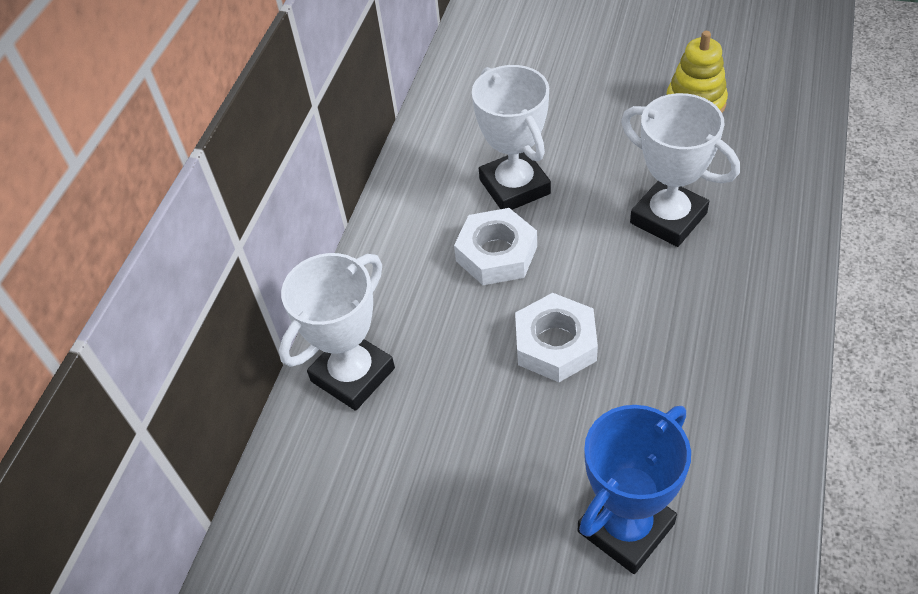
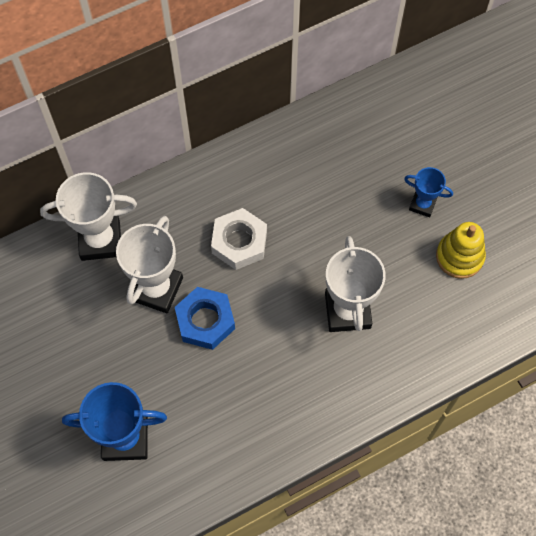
camera: 40 degrees right, 15 degrees up
white trophy [472,65,551,210] -> white trophy moved to [116,216,183,313]
white nut [515,293,598,382] -> blue nut [175,287,235,350]
none -> blue trophy [404,167,453,217]

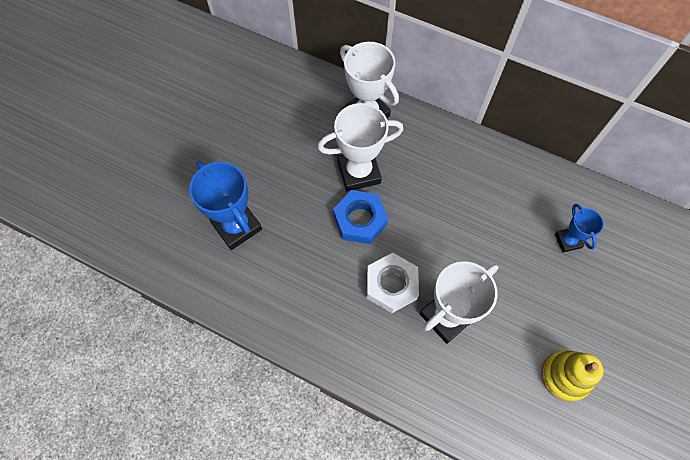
camera: 55 degrees right, 0 degrees up
white nut [211,208,267,270] -> white nut moved to [367,253,419,313]
blue trophy [404,167,453,217] -> blue trophy moved to [555,204,604,253]

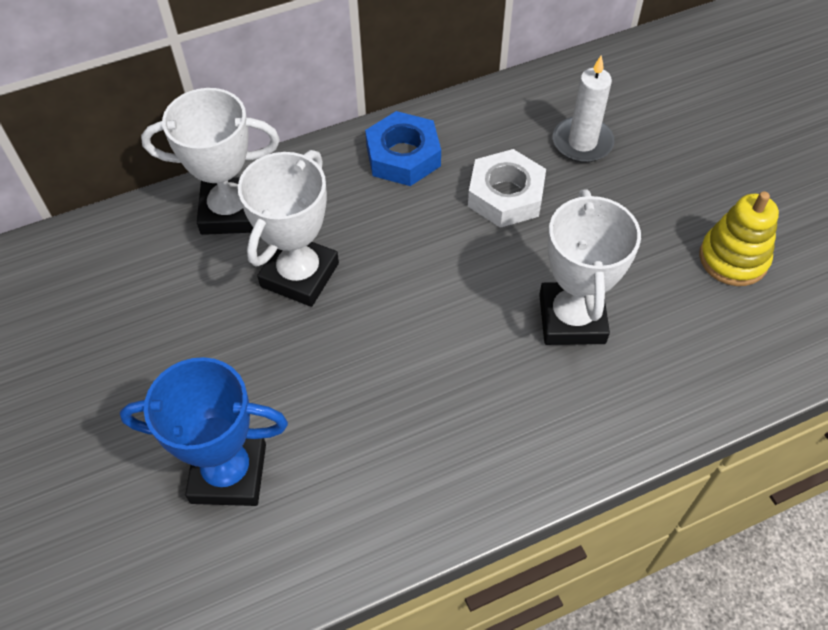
camera: 50 degrees left, 10 degrees down
blue nut [333,190,388,244] -> blue nut moved to [365,111,441,186]
white nut [367,253,419,313] -> white nut moved to [468,149,546,228]
blue trophy [555,204,604,253] -> white candle [553,55,615,163]

